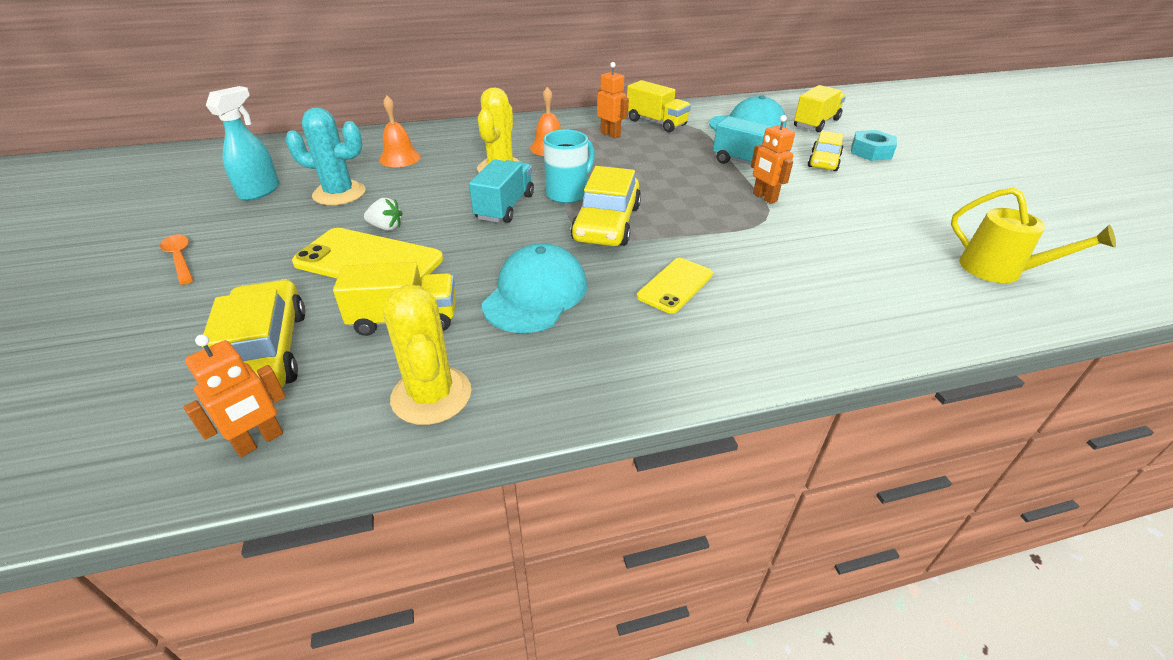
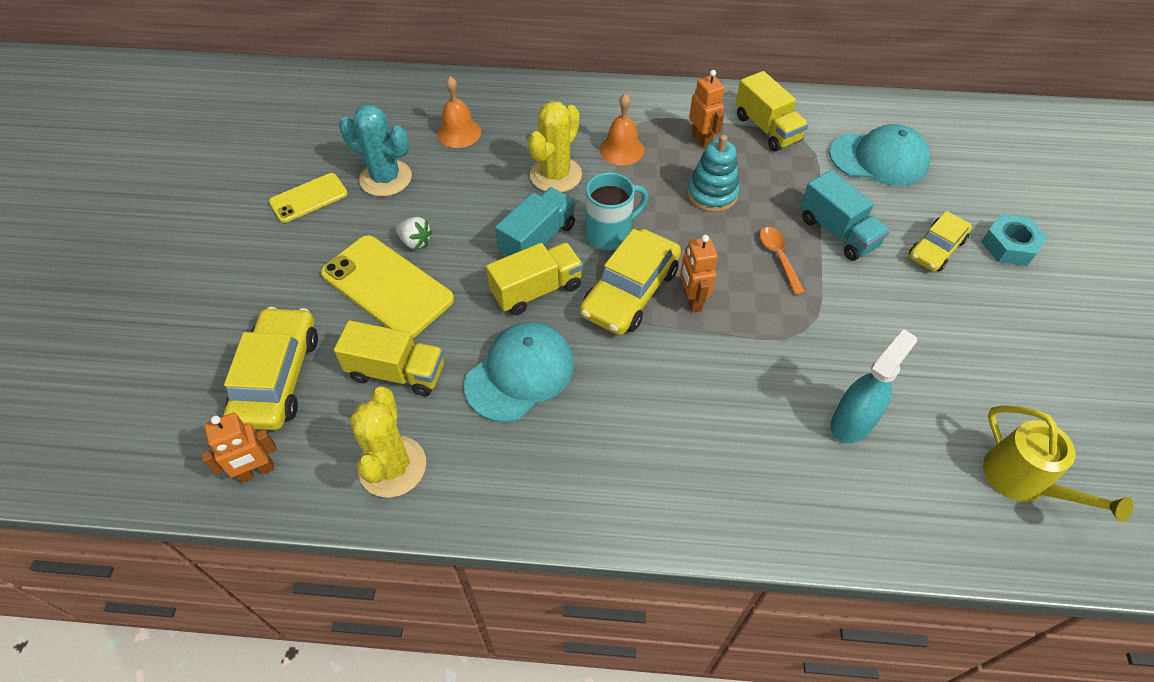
camera: 20 degrees right, 15 degrees up
orange spoon [160,235,193,285] -> orange spoon moved to [760,227,805,295]
turquoise spray bottle [206,86,279,201] -> turquoise spray bottle moved to [831,329,917,443]
yellow phone [637,258,713,314] -> yellow phone moved to [269,173,348,223]
orange robot [751,115,795,204] -> orange robot moved to [680,235,718,313]
yellow truck [794,85,846,132] -> yellow truck moved to [486,243,583,315]
none -> turquoise stacking toy [687,135,740,212]

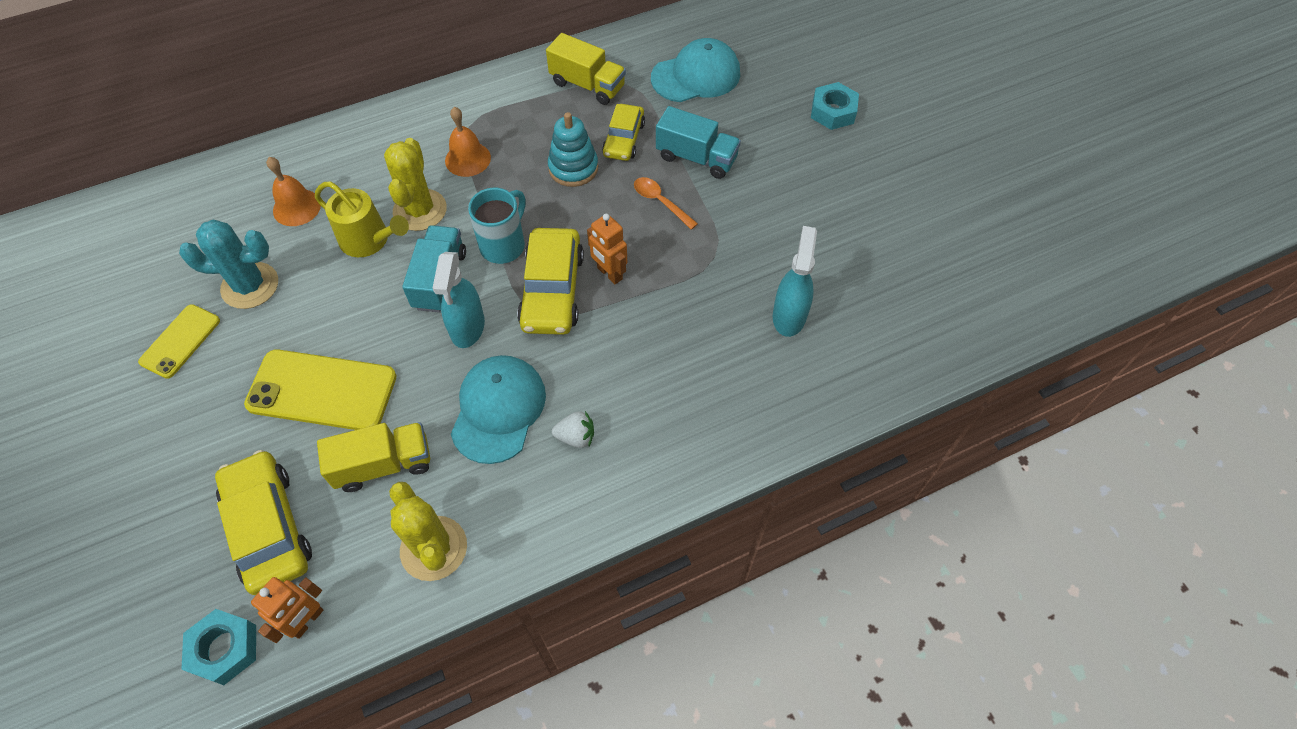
camera: 30 degrees left, 5 degrees up
white strawberry [396,217,433,250] -> white strawberry moved to [552,411,594,448]
yellow truck [486,243,583,315] -> turquoise spray bottle [433,252,485,348]
orange robot [689,70,725,149] -> none
yellow car [909,211,972,272] -> yellow car moved to [602,104,645,161]
yellow watering can [983,405,1133,523] -> yellow watering can moved to [315,181,409,257]
none -> turquoise nut [181,609,256,685]

